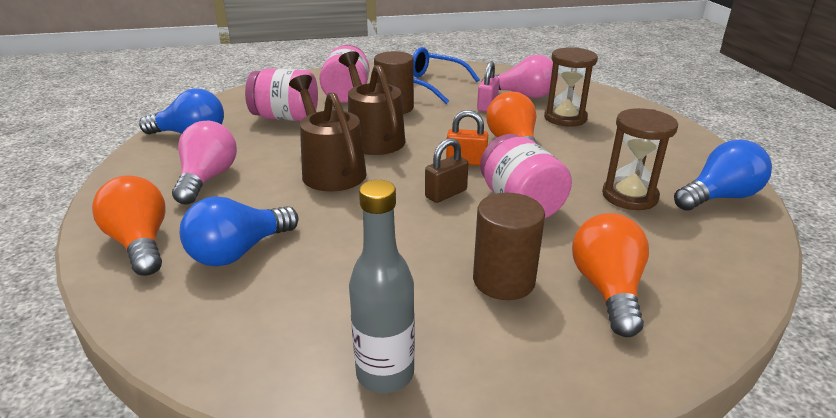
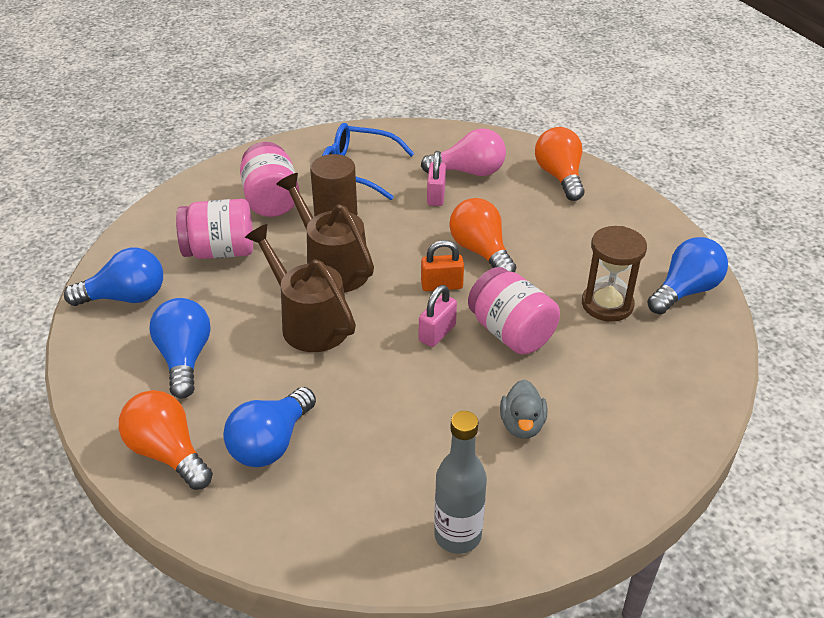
camera: 15 degrees left, 10 degrees up
pink light bulb [172,121,237,205] -> blue light bulb [149,298,211,399]
brown padlock [425,138,468,203] -> pink padlock [419,285,457,347]
brown cylinder [473,193,545,300] -> grey duck [500,379,547,439]
brown hourglass [544,47,598,127] -> none
orange light bulb [572,213,649,337] -> orange light bulb moved to [535,127,584,201]

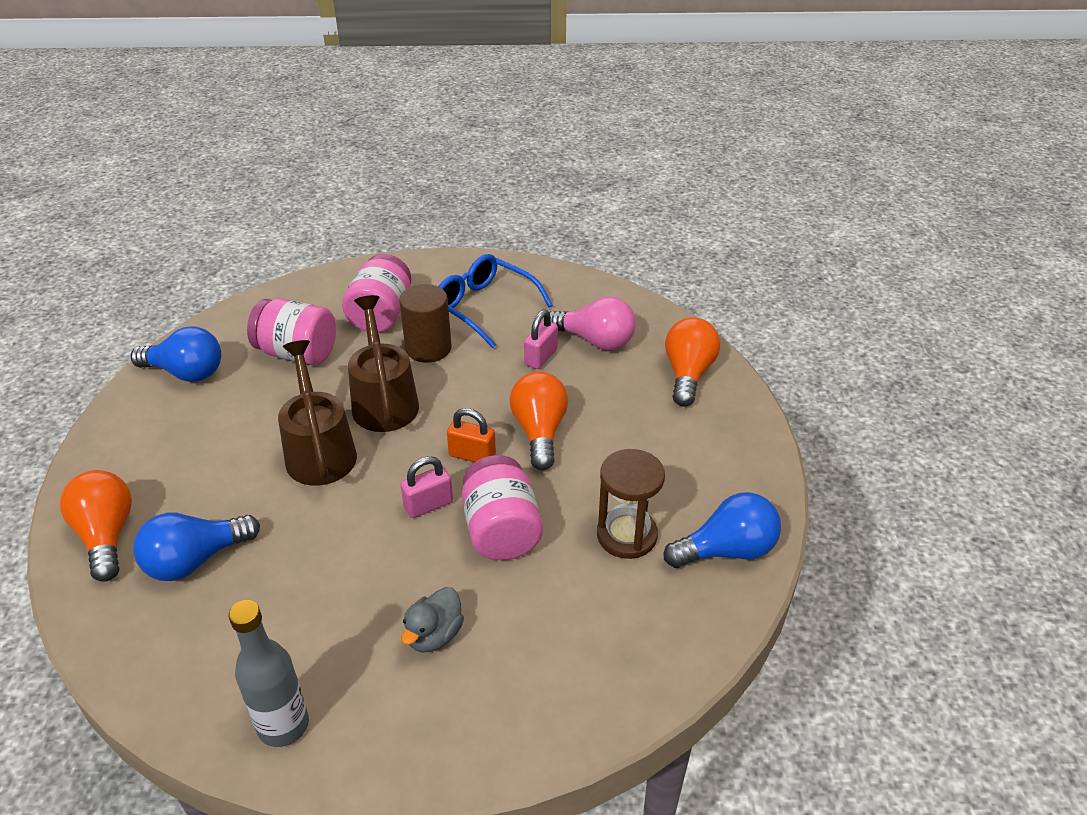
camera: 25 degrees right, 0 degrees up
blue light bulb [149,298,211,399] -> none

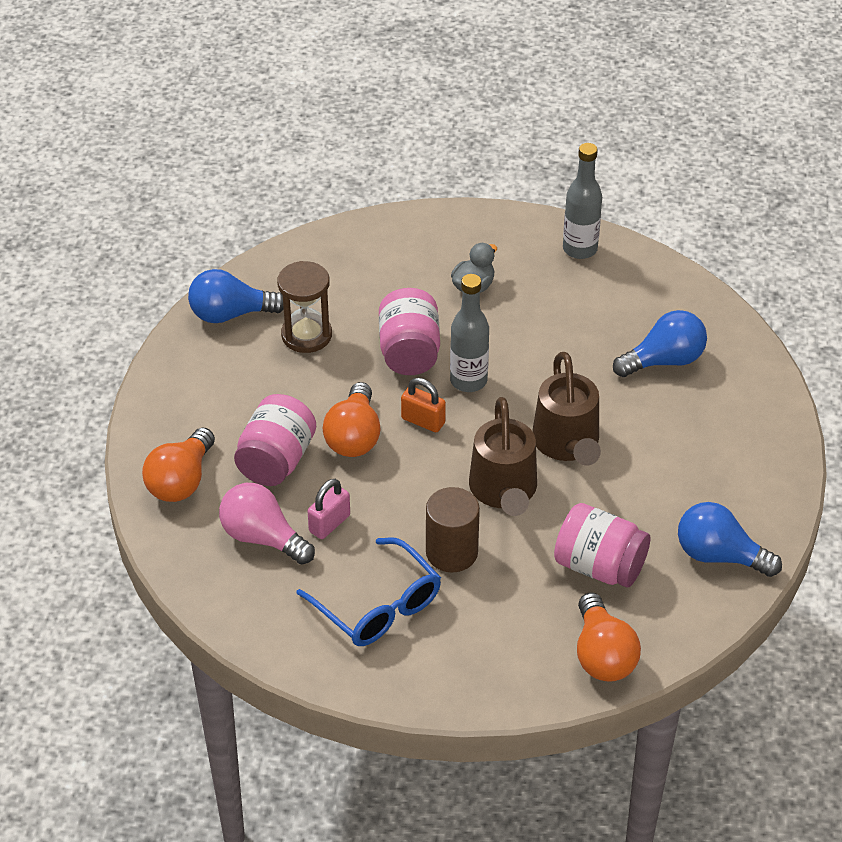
camera: 170 degrees left, 5 degrees up
orange light bulb [60,470,132,582] -> orange light bulb moved to [577,593,641,682]
pink jar [342,254,411,333] -> pink jar moved to [234,394,316,486]
pink padlock [400,456,453,518] -> grey bottle [450,274,489,392]

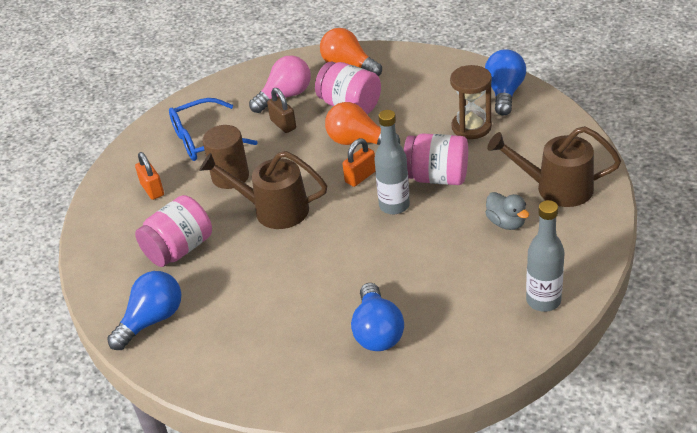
camera: 110 degrees right, 5 degrees down
pink padlock [308,479,350,539] -> brown padlock [267,88,296,133]
brown watering can [532,352,601,466] -> brown watering can moved to [487,126,621,207]
orange light bulb [577,593,641,682] -> none
none -> orange padlock [135,152,164,200]

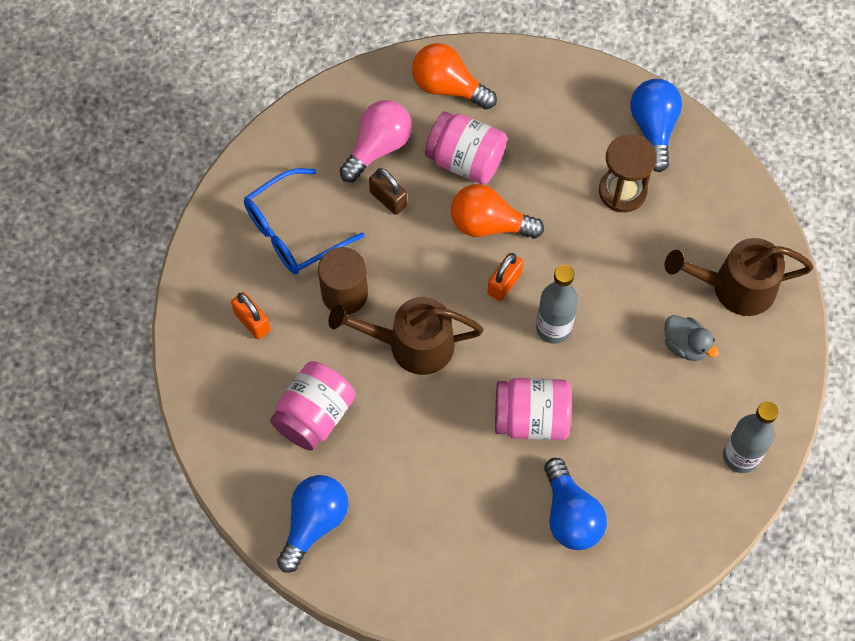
camera: 15 degrees left, 25 degrees up
pink jar [404,133,468,185] -> pink jar moved to [495,378,572,440]

